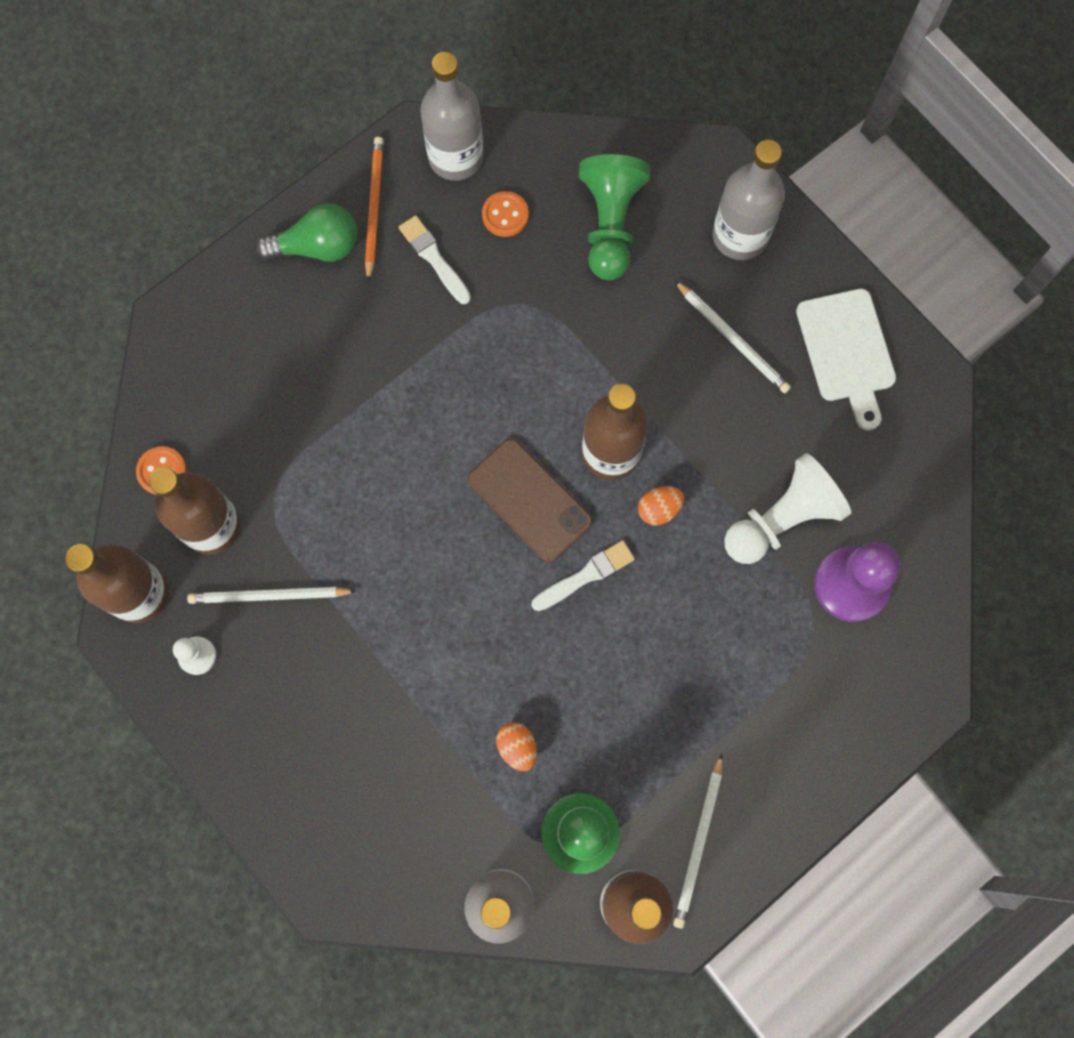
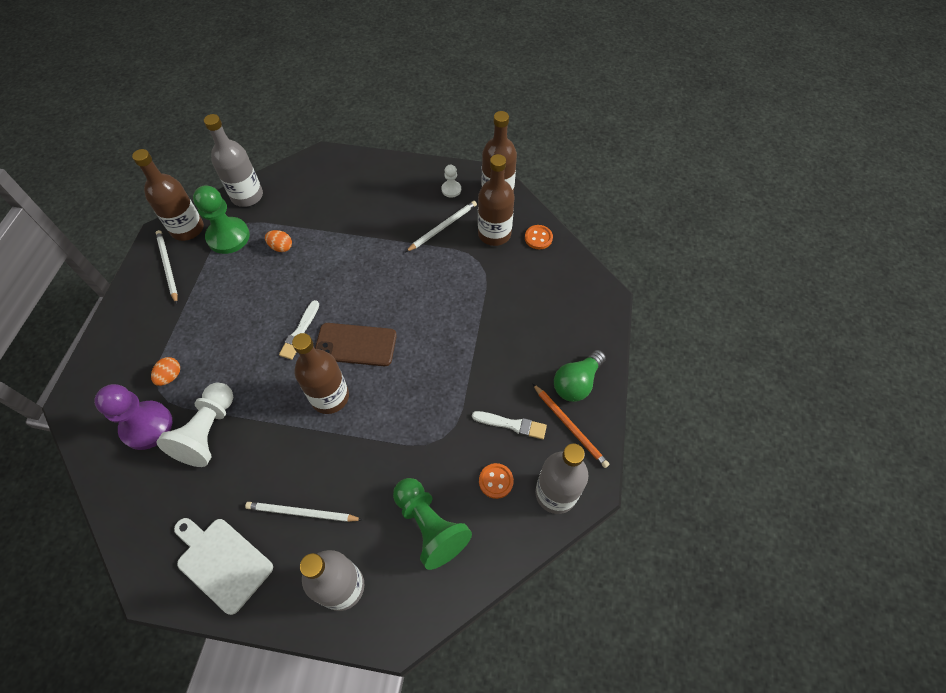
camera: 140 degrees right, 15 degrees down
orange egg [638,486,684,525] -> orange egg moved to [151,357,180,386]

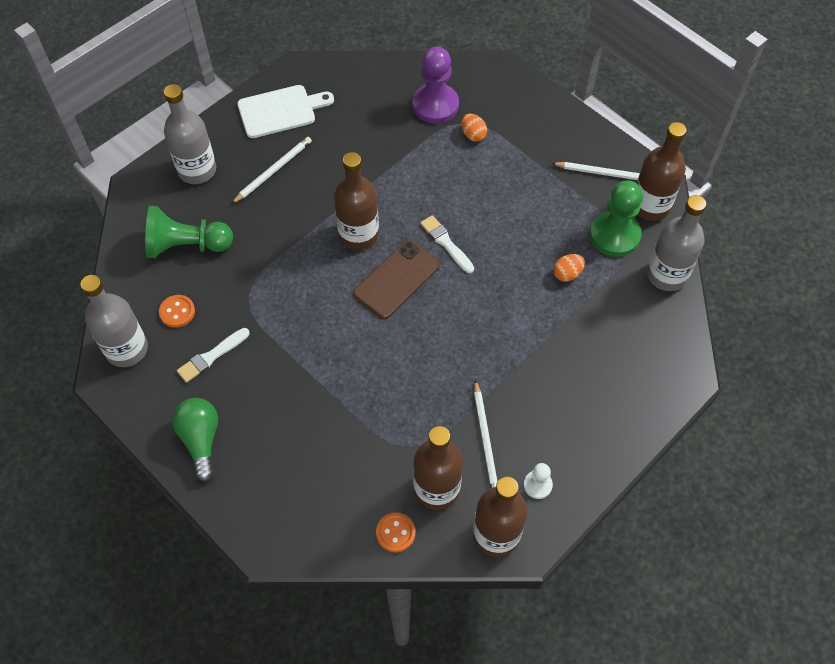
camera: 125 degrees right, 0 degrees up
white pawn [156,383,233,467] -> none
orange pencil [533,384,609,468] -> none

